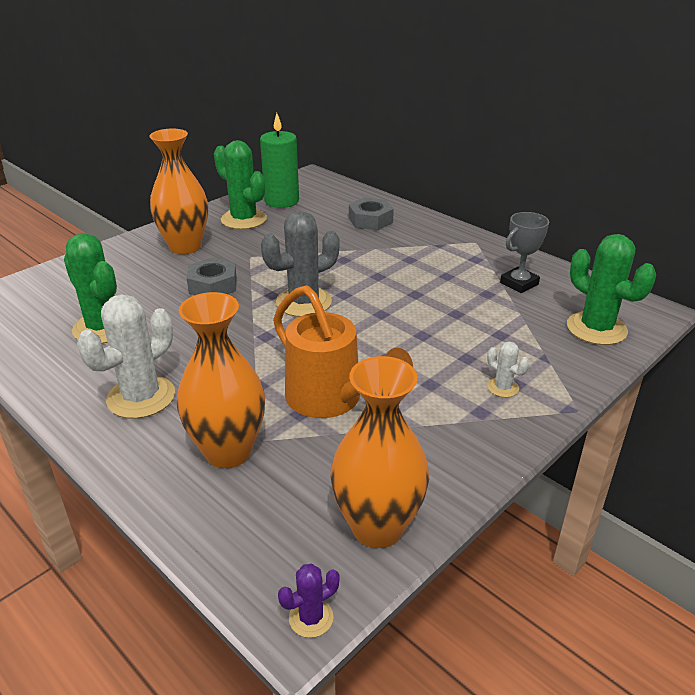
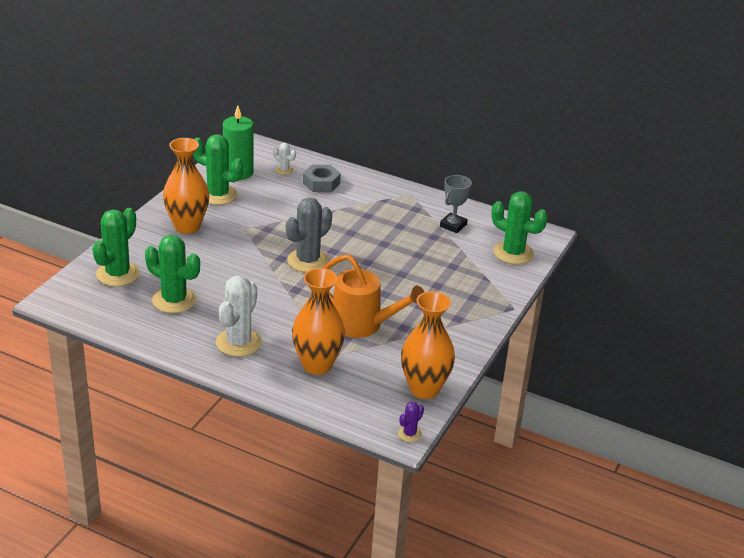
camera: 20 degrees left, 0 degrees up
grey nut [187,257,237,295] -> none
white cactus [487,341,529,397] -> white cactus moved to [273,143,296,175]
none -> green cactus [92,208,140,286]

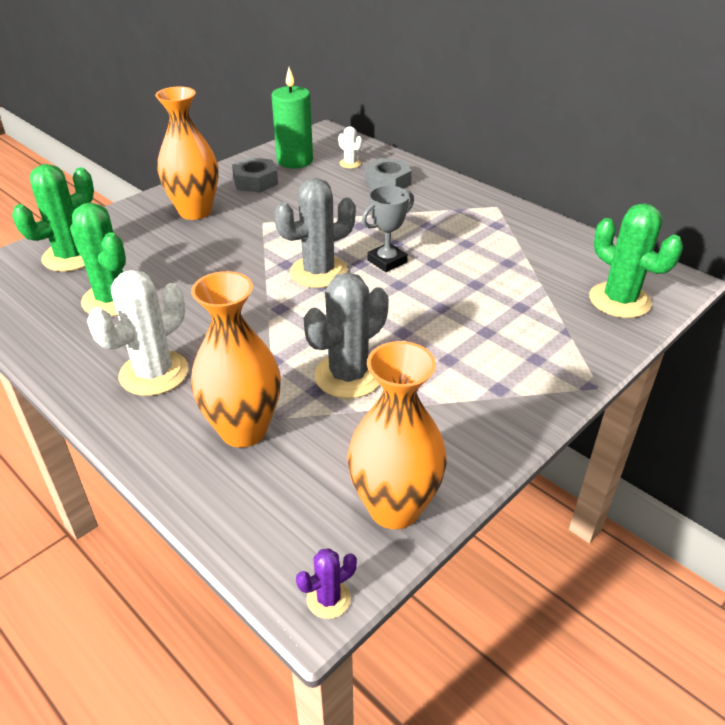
camera: 20 degrees right, 5 degrees up
green cactus [193,134,243,205] -> grey nut [232,157,278,193]
orange watering can [323,254,424,338] -> grey cactus [303,272,389,399]
grey trophy [440,175,472,233] -> grey trophy moved to [362,186,414,272]

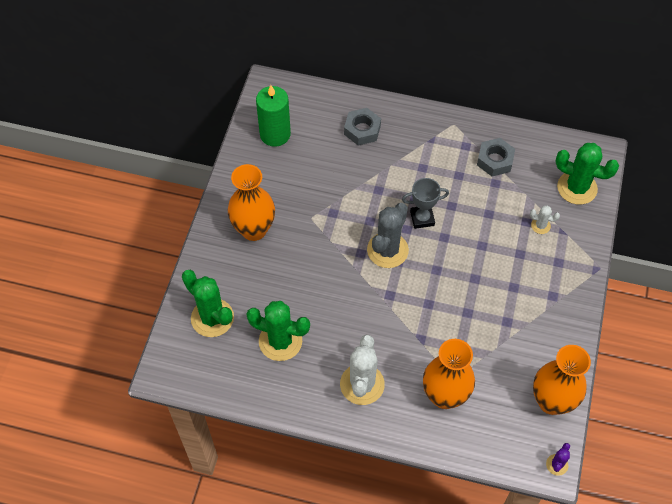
camera: 30 degrees left, 20 degrees up
green cactus [12,164,94,272] -> green cactus turned 60 degrees counterclockwise [182,270,234,337]
grey nut [232,157,278,193] -> grey nut moved to [477,138,515,176]
grey cactus [303,272,389,399] -> none
white cactus [338,126,362,168] -> white cactus moved to [530,205,560,234]
grey trophy [362,186,414,272] -> grey trophy turned 60 degrees clockwise [402,178,449,229]

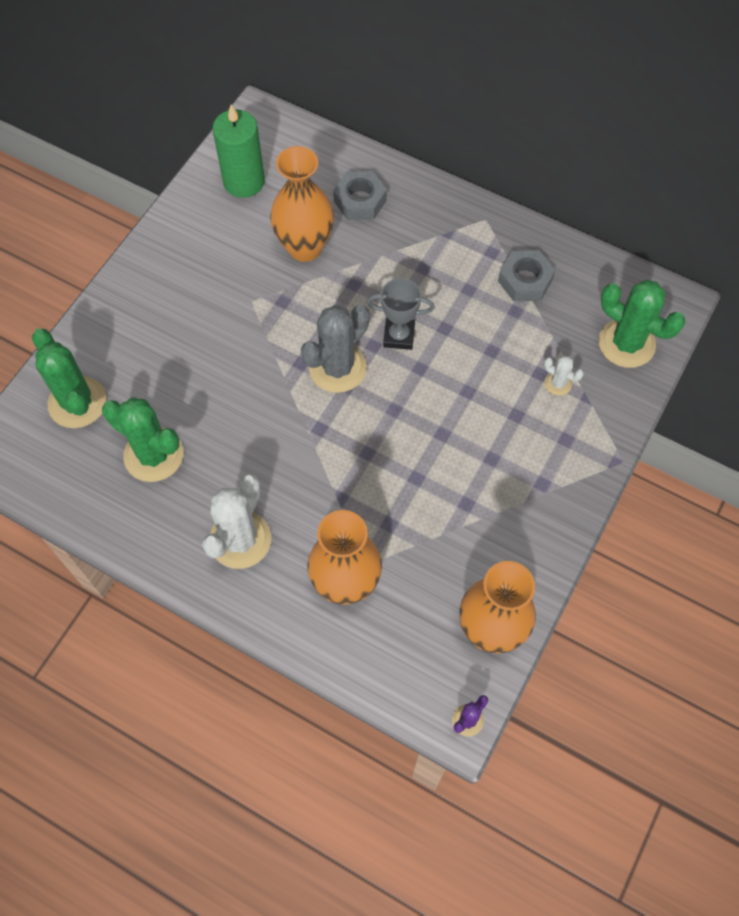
camera: 15 degrees right, 5 degrees up
orange vase [228,164,275,241] -> orange vase moved to [270,146,334,262]

